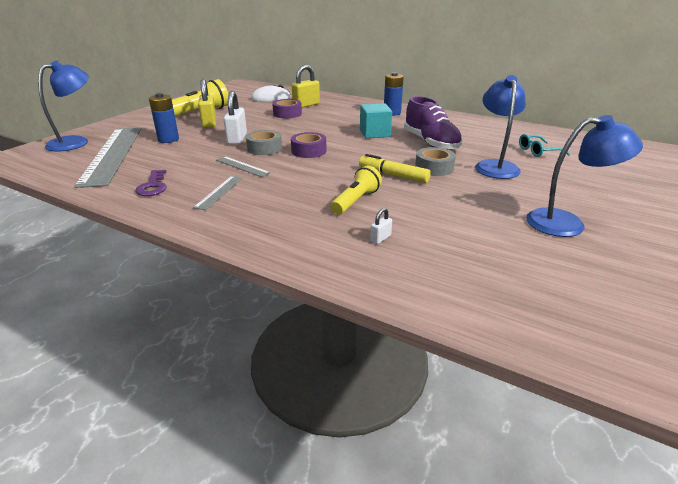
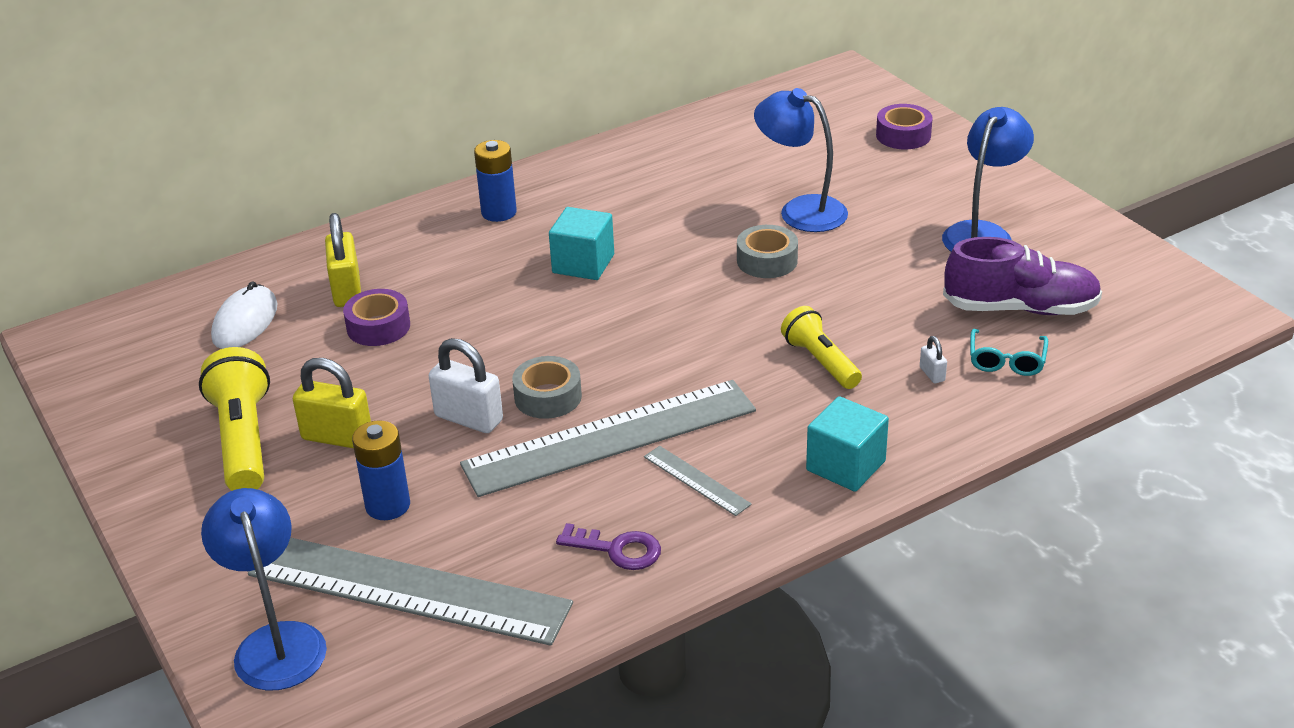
camera: 60 degrees left, 5 degrees up
grey ruler [216,156,270,177] -> grey ruler [460,380,756,497], size x2.41
purple tape [291,132,326,158] -> purple tape moved to [876,104,933,149]
yellow marker [359,154,431,183] -> none
purple shoe [404,96,463,150] -> purple shoe moved to [943,237,1102,315]
turquoise glasses [519,134,570,157] -> turquoise glasses moved to [970,329,1048,376]
none -> turquoise cube [806,396,889,492]

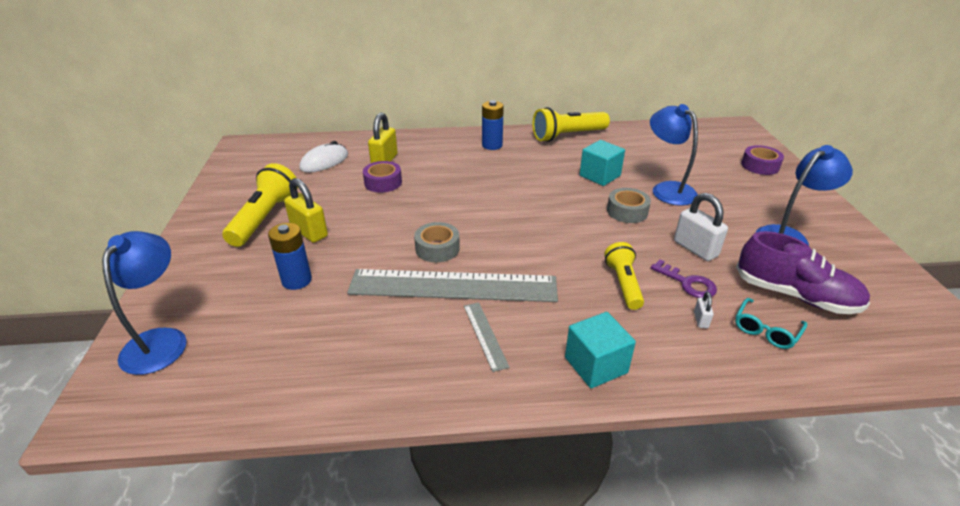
camera: 25 degrees right, 0 degrees up
grey ruler [248,537,573,646] -> none
white padlock [429,338,503,433] -> white padlock moved to [674,193,728,261]
turquoise cube [549,207,614,280] -> turquoise cube moved to [580,140,625,186]
purple key [556,523,661,570] -> purple key moved to [651,259,717,298]
none -> yellow flashlight [532,107,610,142]

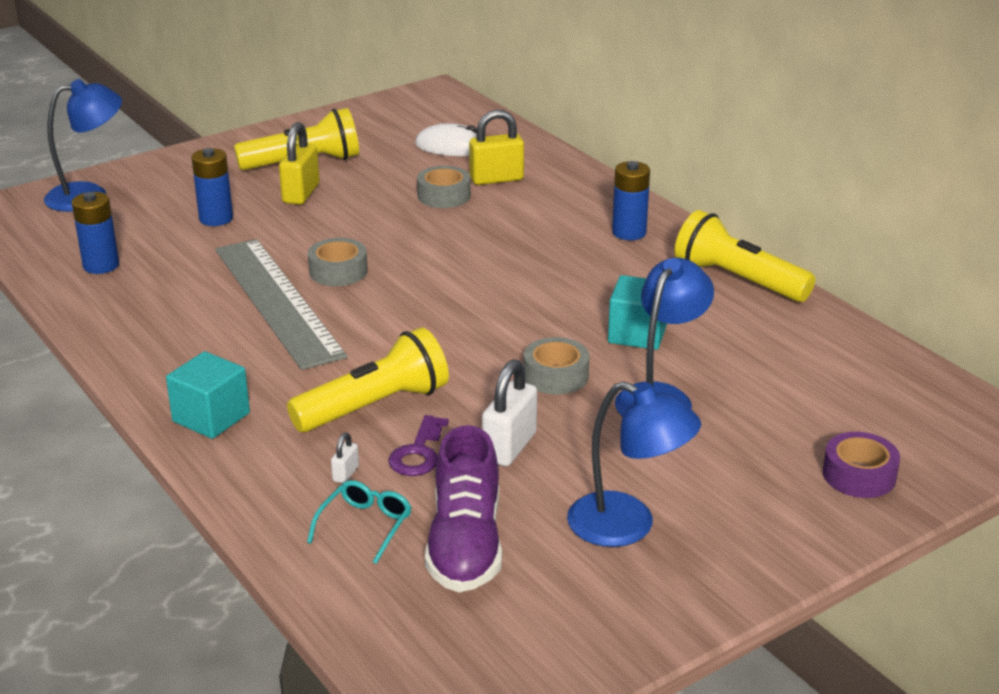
camera: 60 degrees right, 5 degrees down
purple tape [363,161,402,193] -> grey tape [417,166,471,208]
grey ruler [464,302,510,372] -> none
yellow flashlight [604,242,644,310] -> yellow flashlight [287,327,449,432], size x1.55
white padlock [694,292,713,328] -> white padlock turned 45 degrees counterclockwise [331,432,359,484]
turquoise glasses [735,298,807,349] -> turquoise glasses turned 105 degrees clockwise [307,480,412,564]
none -> blue battery [72,192,119,274]

